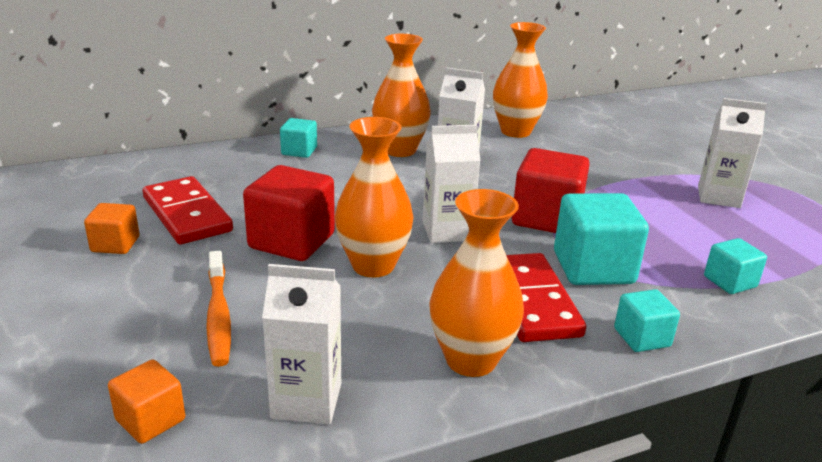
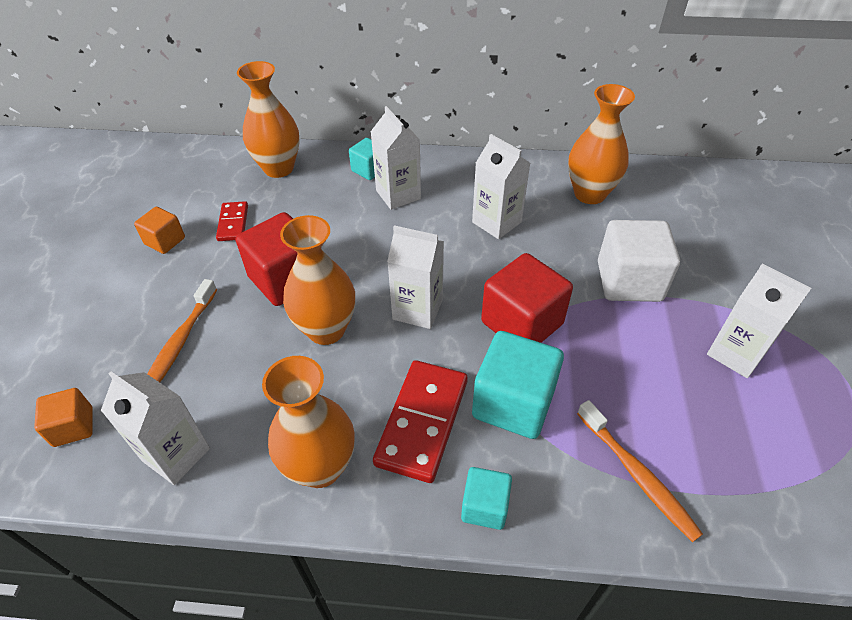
camera: 30 degrees right, 20 degrees up
red domino [143,176,233,244] -> red domino [216,201,248,241], size x0.56
orange vase [372,34,431,157] -> orange vase moved to [237,61,300,178]
turquoise cube [704,238,767,294] -> orange toothbrush [577,400,703,542]
none -> white carton [371,106,421,210]
none -> white cube [598,220,680,302]

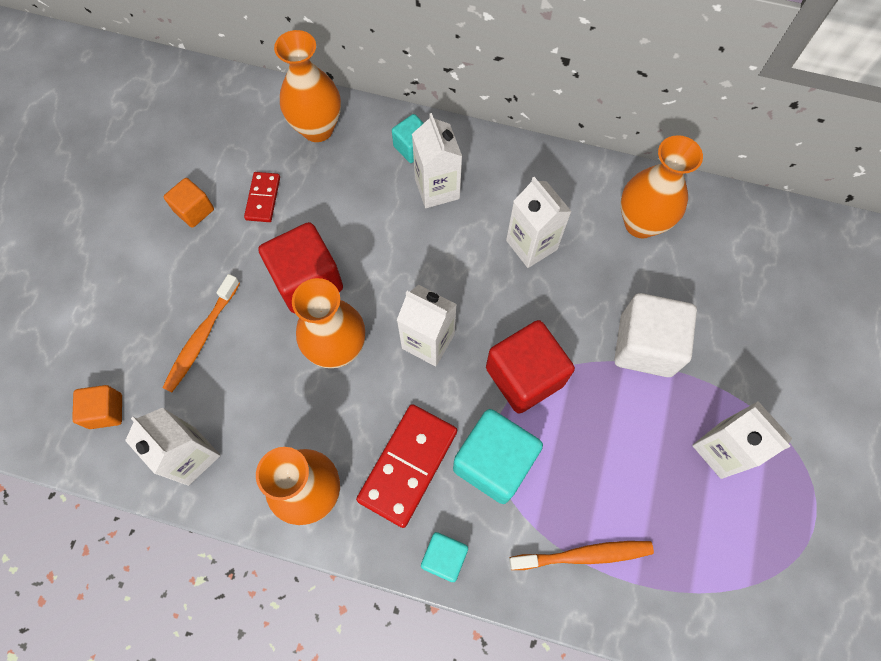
camera: 10 degrees right, 20 degrees up
orange toothbrush [577,400,703,542] -> orange toothbrush turned 75 degrees counterclockwise [509,541,654,570]

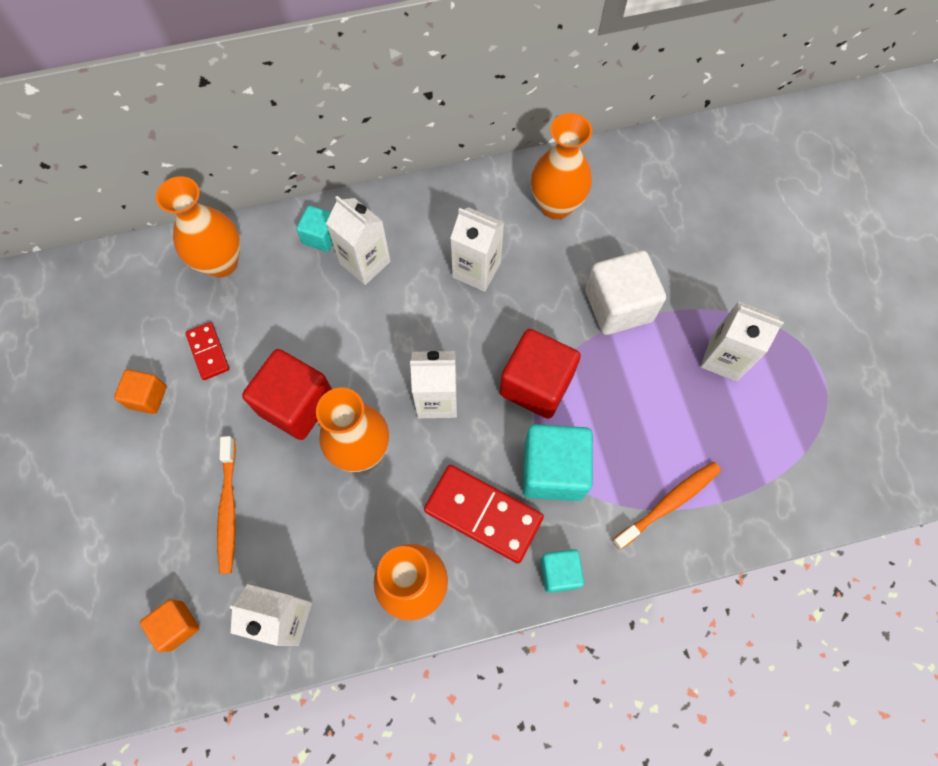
camera: 30 degrees left, 0 degrees up
red domino [356,404,457,528] -> red domino turned 60 degrees counterclockwise [424,465,544,563]

